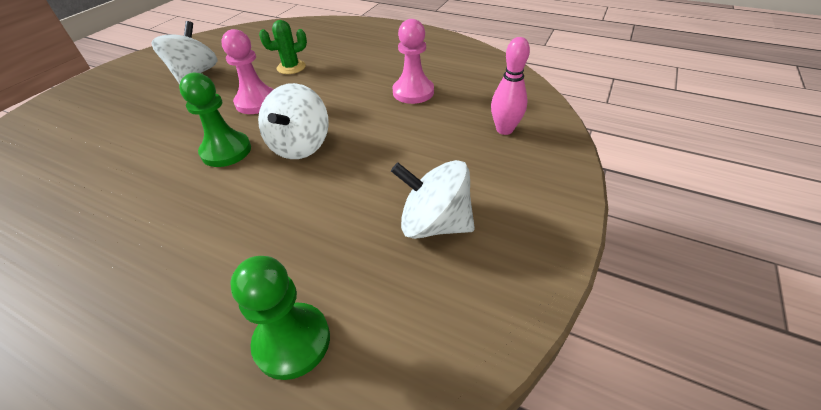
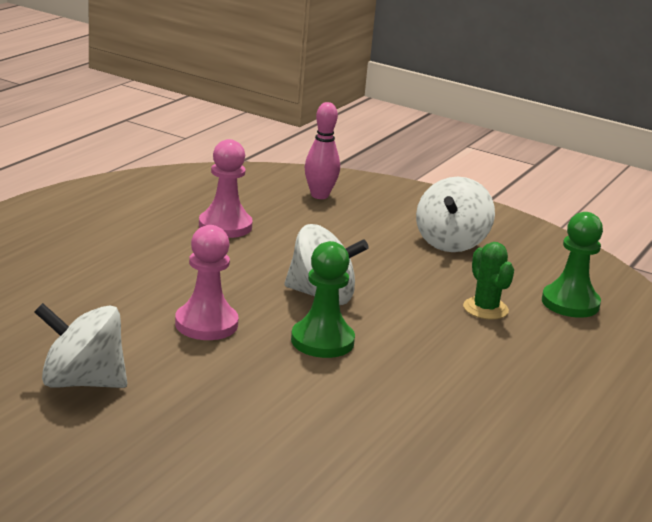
camera: 90 degrees left, 20 degrees down
green cactus [259,20,307,74] -> green cactus moved to [463,242,514,320]

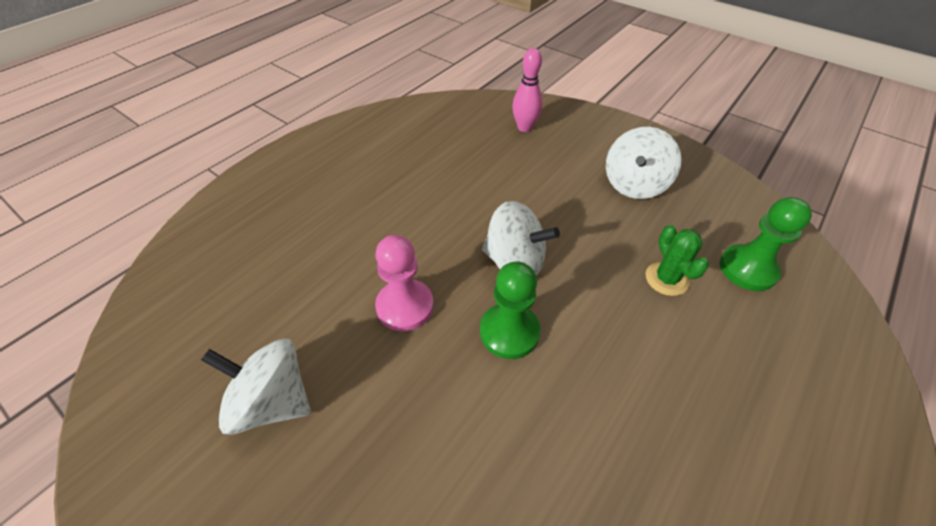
camera: 10 degrees right, 25 degrees up
pink pawn [199,139,253,238] -> none

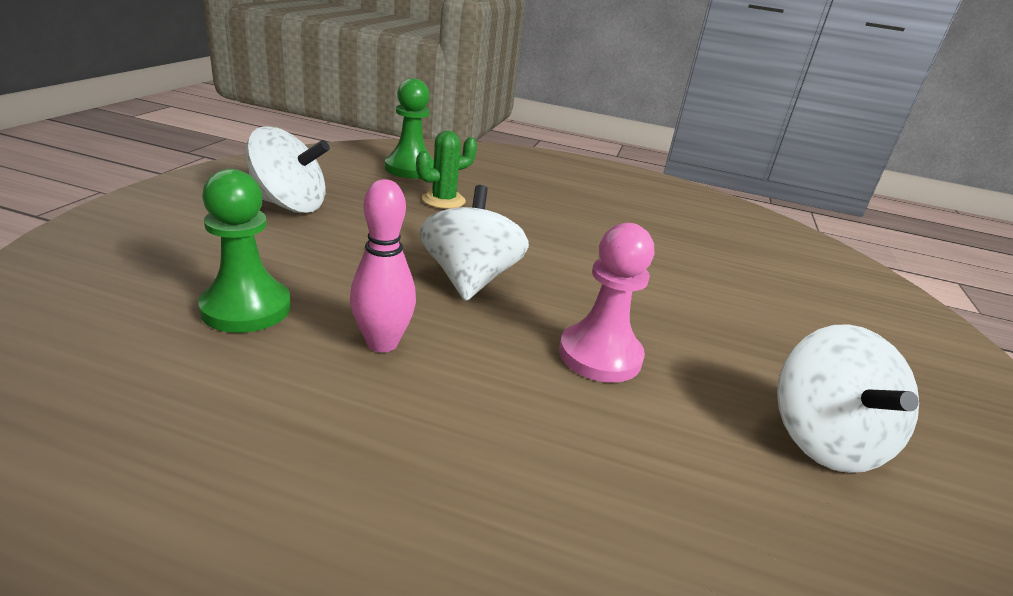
camera: 115 degrees left, 20 degrees down
green pawn [480,261,540,359] -> green pawn moved to [198,169,291,333]
pink bowling pin [512,48,543,132] -> pink bowling pin moved to [350,179,416,353]

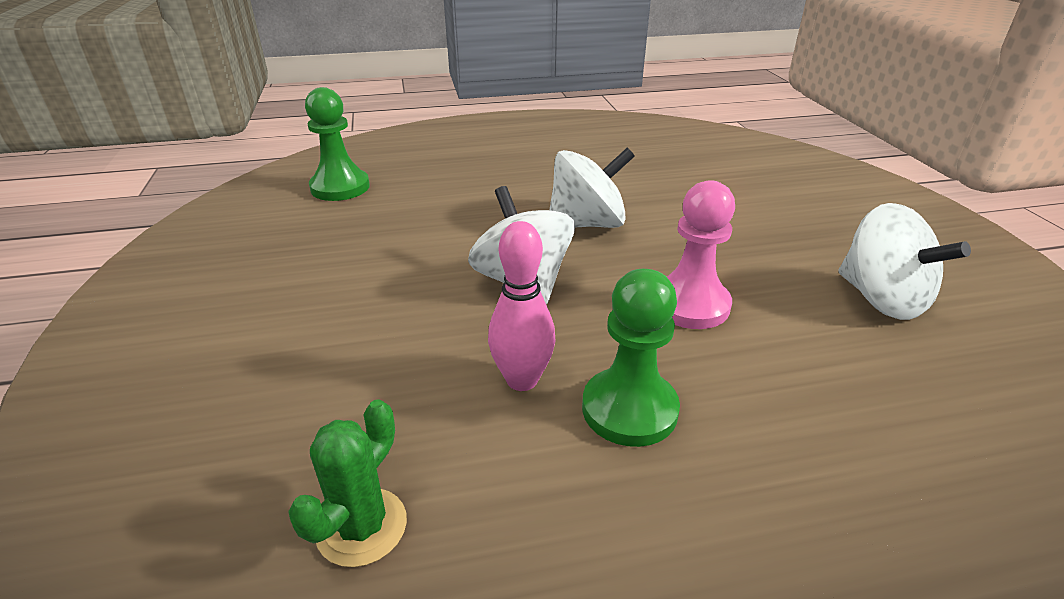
camera: 25 degrees left, 5 degrees up
green pawn [198,169,291,333] -> green pawn moved to [582,269,680,447]
white spinning top [246,126,330,213] -> white spinning top moved to [550,148,635,228]
green cactus [416,131,477,209] -> green cactus moved to [288,399,407,567]

